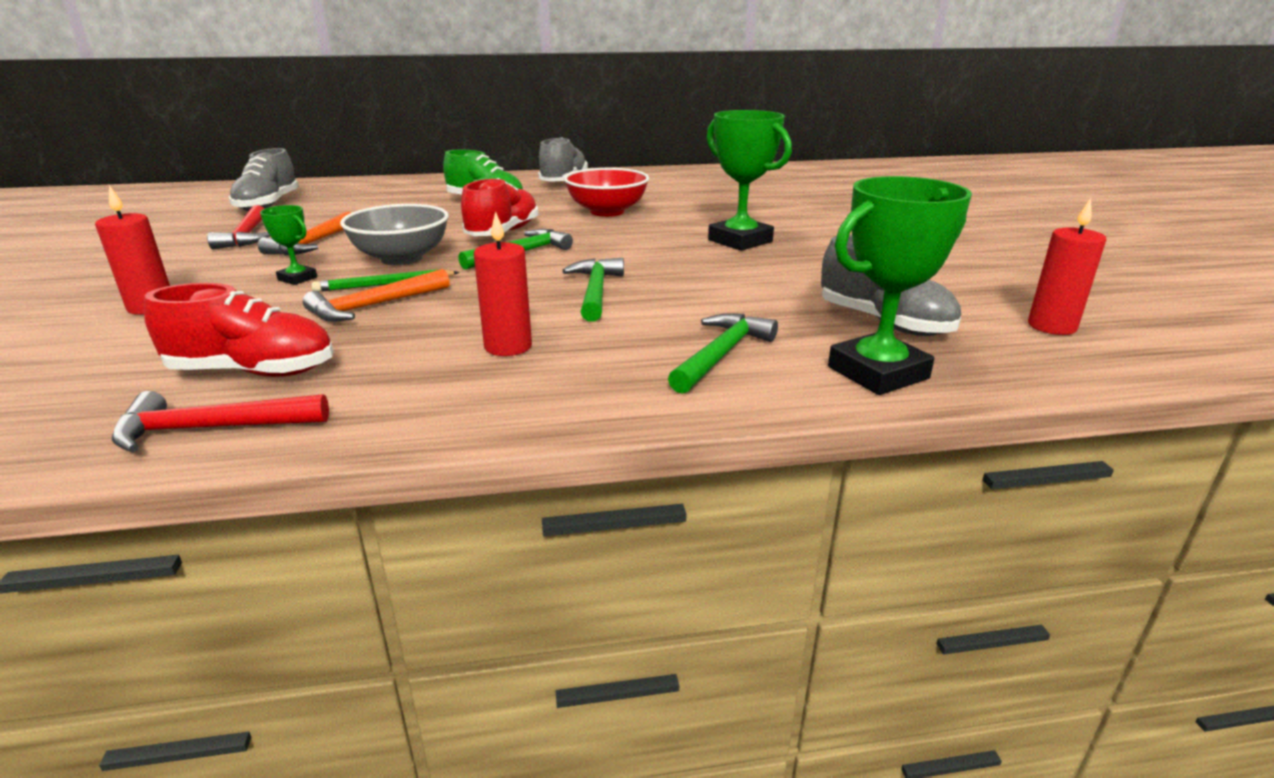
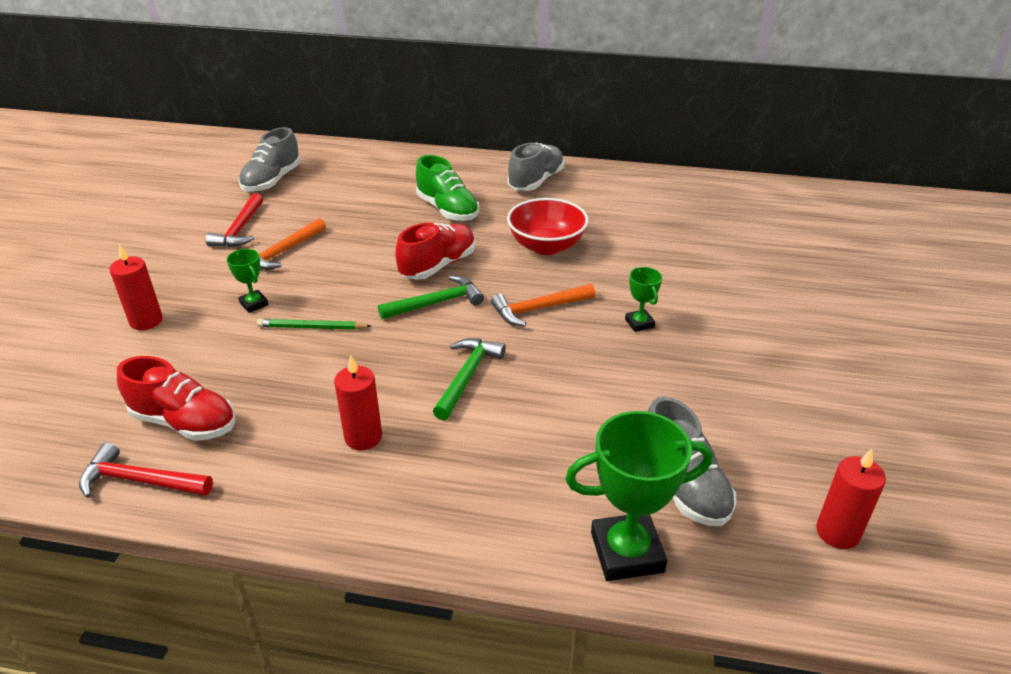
camera: 20 degrees right, 10 degrees up
orange hammer [303,269,450,322] -> orange hammer moved to [491,284,595,326]
grey bowl [340,204,449,265] -> none
green hammer [668,313,778,394] -> none
green trophy [707,110,792,251] -> green trophy [625,267,662,332], size x0.50

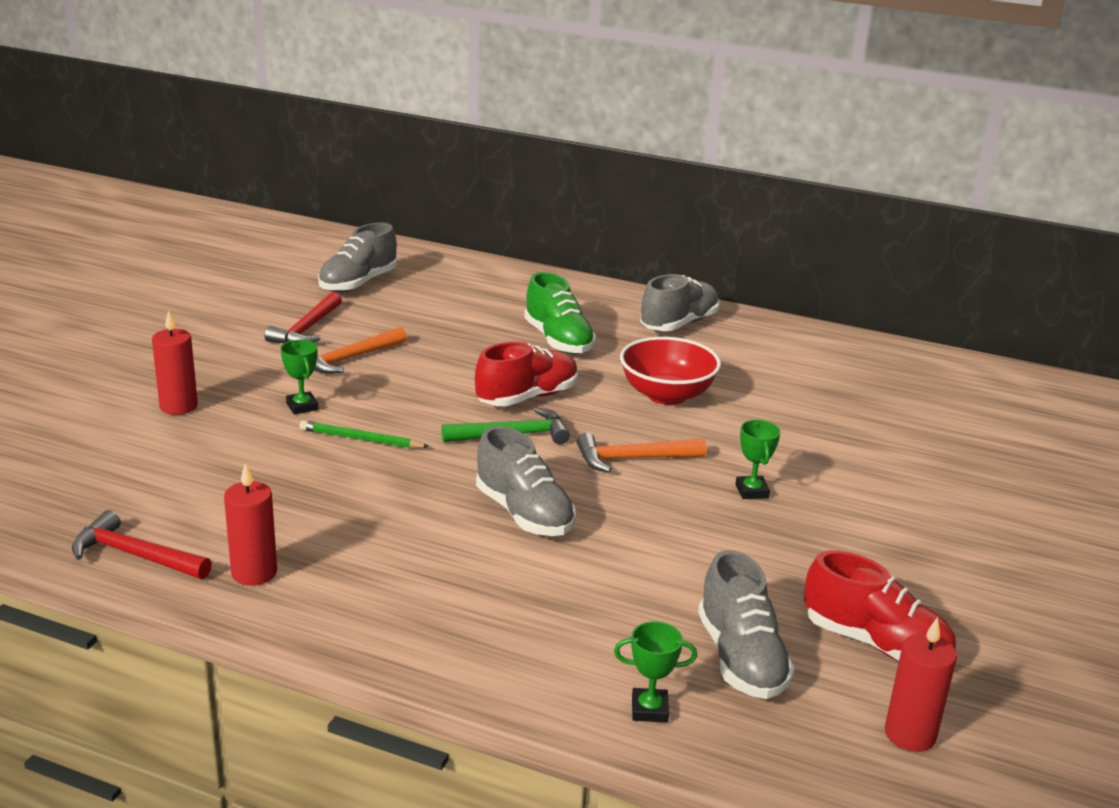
camera: 10 degrees right, 10 degrees down
red shoe [117,356,235,441] -> red shoe moved to [804,550,956,661]
red candle [334,355,382,450] -> red candle moved to [224,463,277,586]
green hammer [433,338,506,420] -> grey shoe [476,426,576,536]
green trophy [565,411,713,581] -> green trophy [614,621,697,723], size x0.50

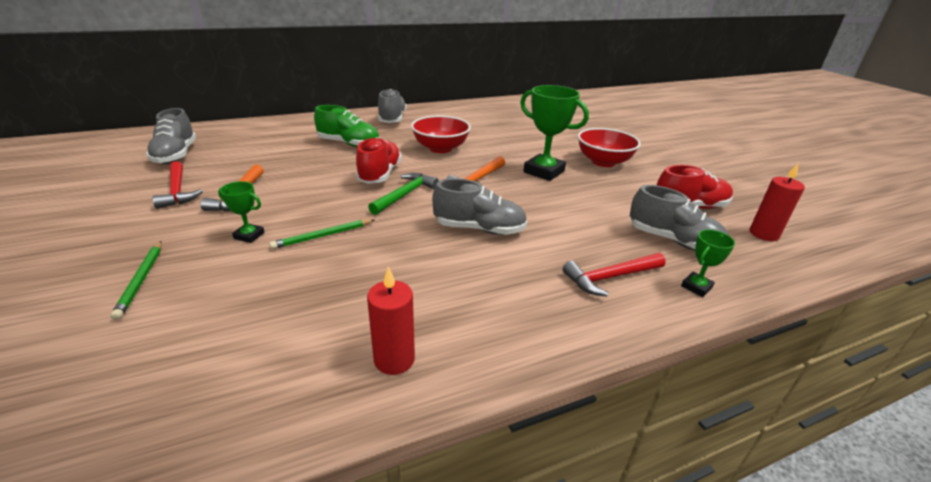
camera: 45 degrees left, 5 degrees up
red hammer [72,510,212,579] -> red hammer moved to [563,253,666,297]
red candle [152,310,198,415] -> green pencil [110,241,162,320]
green trophy [735,420,781,499] -> green trophy [520,85,589,181], size x1.99
none -> red bowl [578,128,641,167]

